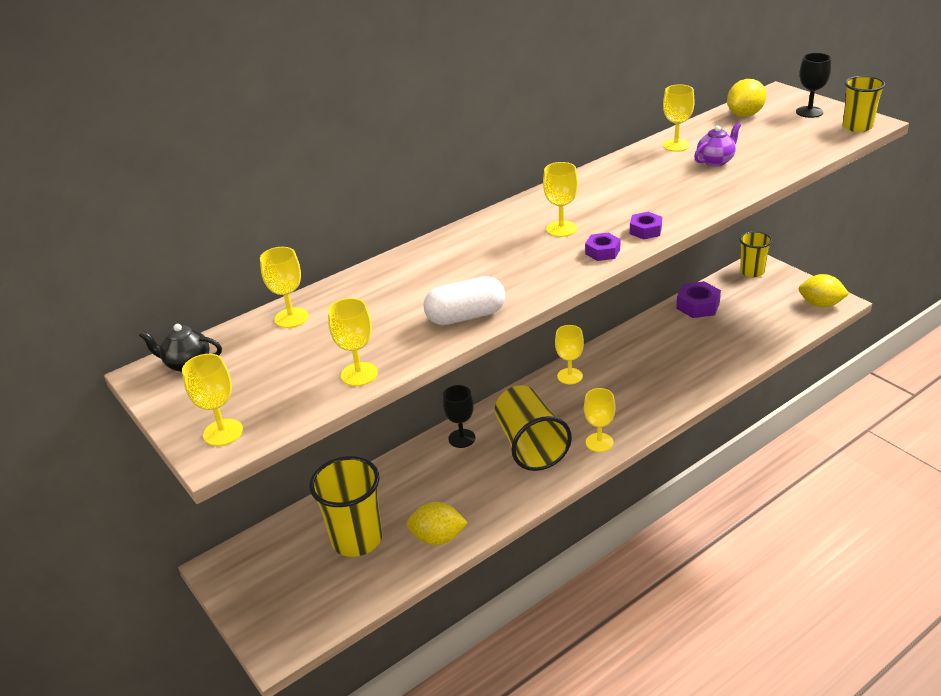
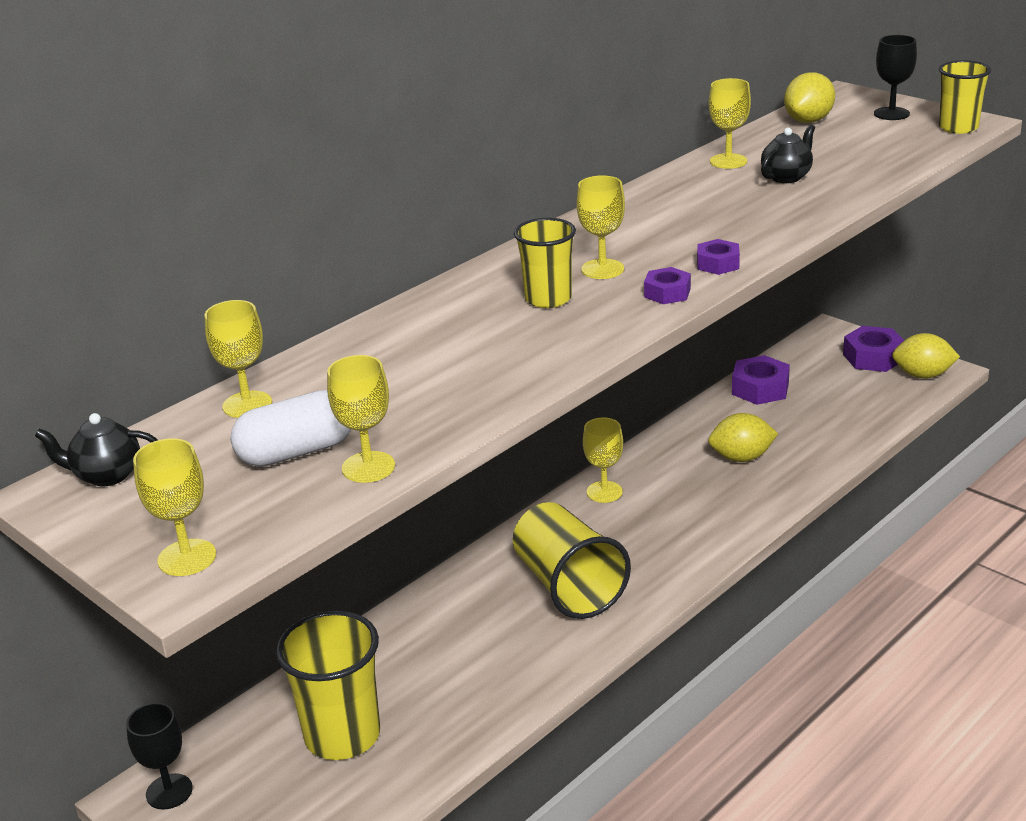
camera: 10 degrees left, 5 degrees down
yellow lemon [407,502,468,545] -> yellow lemon moved to [708,413,778,462]
white capsule [423,276,505,325] -> white capsule moved to [230,390,351,467]
black goblet [443,385,475,448] -> black goblet moved to [126,703,193,810]
yellow goblet [584,388,616,452] -> none
purple teapot [694,123,741,167] -> black teapot [761,125,815,183]
yellow cup [739,231,772,277] -> yellow cup moved to [514,218,576,308]
none -> purple nut [843,326,904,372]

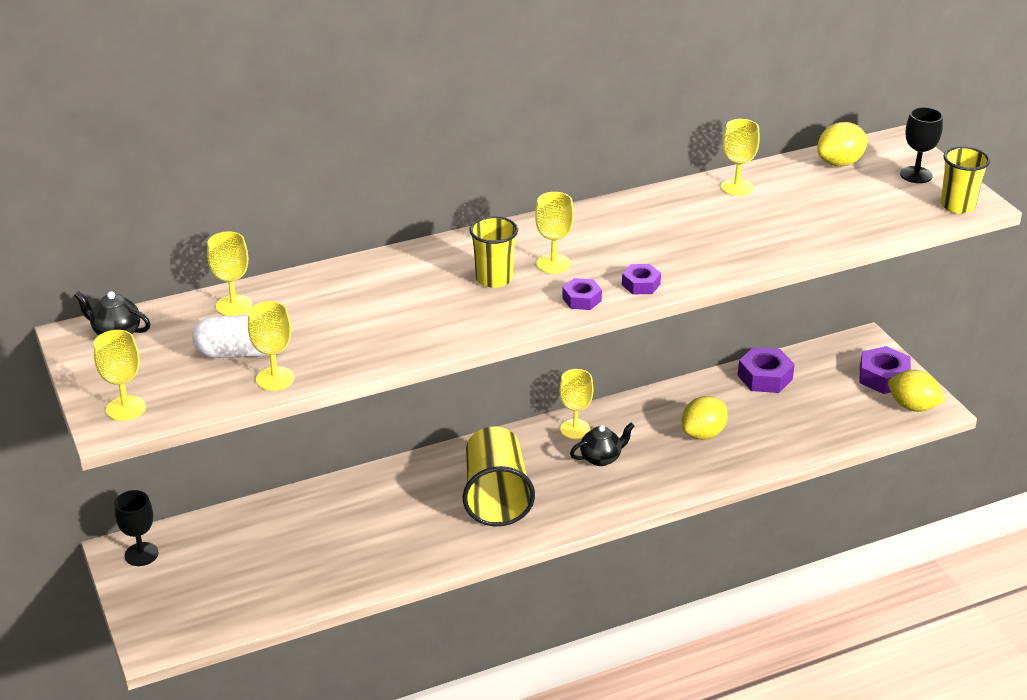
camera: 20 degrees right, 5 degrees up
yellow cup [276,610,380,760] -> none
yellow lemon [708,413,778,462] -> yellow lemon turned 60 degrees counterclockwise [682,396,728,440]
black teapot [761,125,815,183] -> black teapot moved to [570,423,634,466]

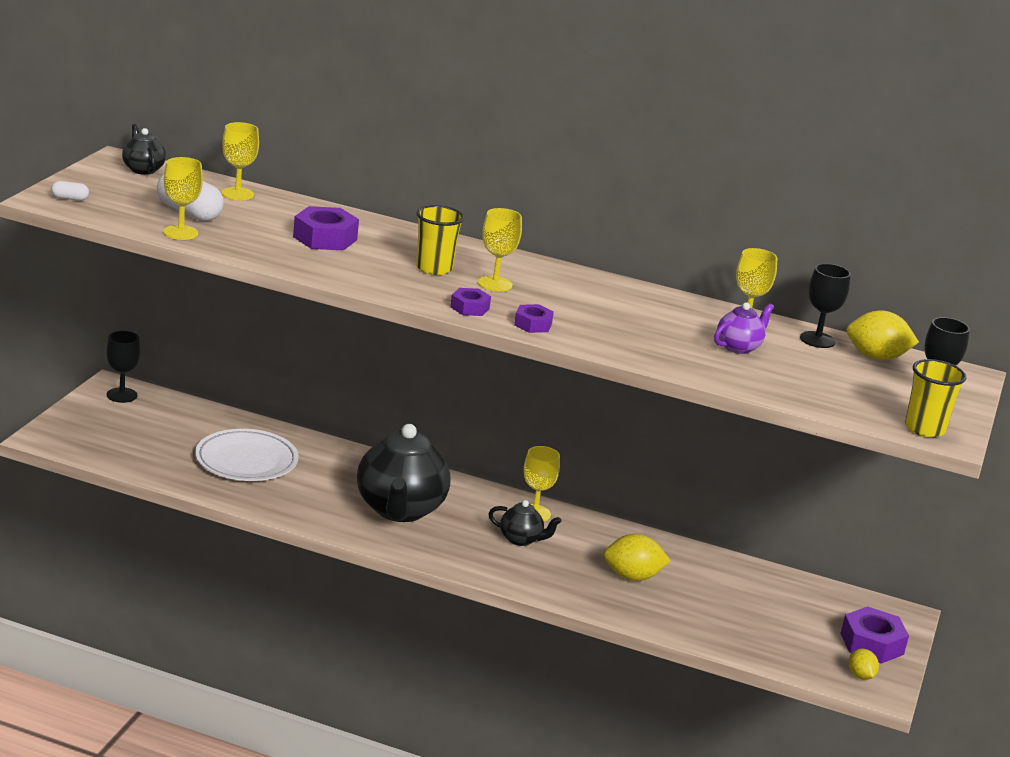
camera: 40 degrees right, 10 degrees down
yellow goblet [94,330,146,421] -> white capsule [51,181,89,201]
yellow cup [463,426,535,527] -> black teapot [357,424,450,522]
purple nut [738,347,795,393] -> purple nut moved to [293,206,359,250]
yellow lemon [888,370,946,412] -> yellow lemon [849,648,879,680], size x0.59
none -> white plate [195,429,299,481]
none -> purple teapot [714,302,774,354]
none -> black goblet [800,263,851,348]

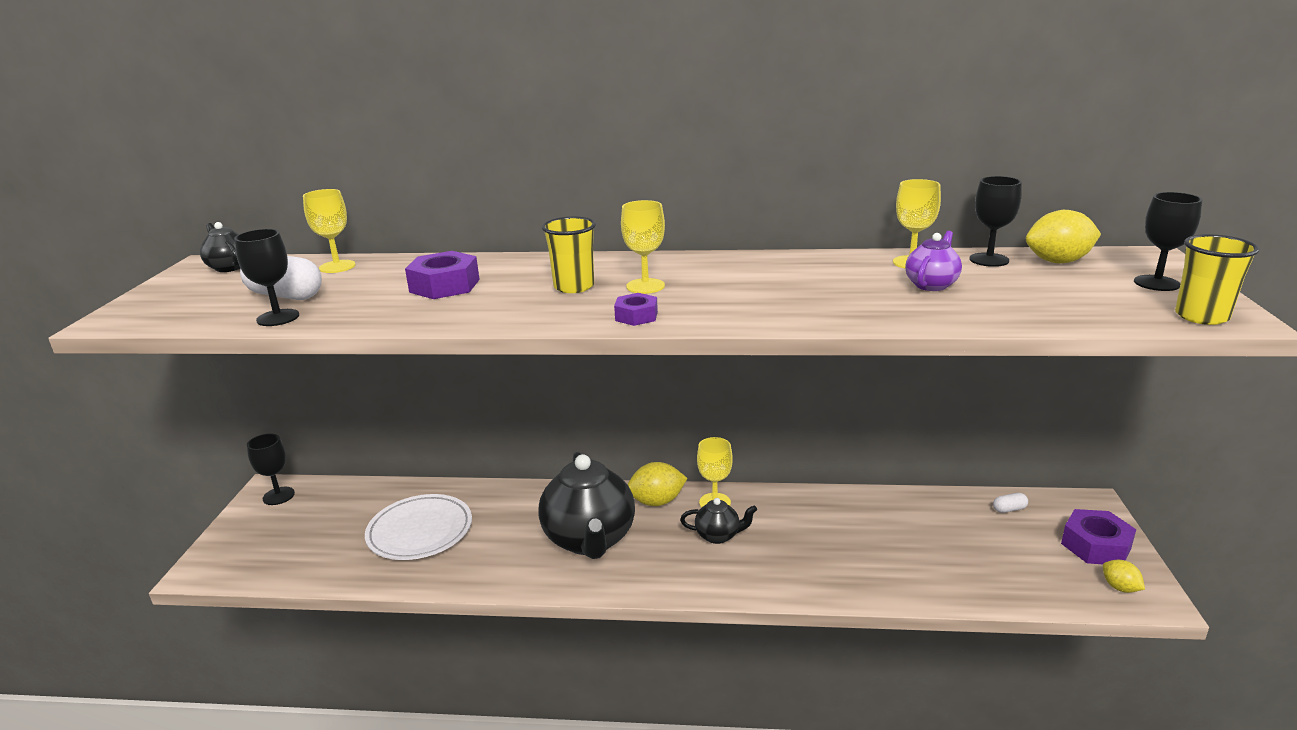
camera: 10 degrees left, 0 degrees up
white capsule [51,181,89,201] -> white capsule moved to [993,493,1028,513]
yellow goblet [163,157,203,240] -> black goblet [234,229,299,326]
purple nut [514,304,554,333] -> none
yellow lemon [604,534,671,581] -> yellow lemon moved to [627,462,687,506]

